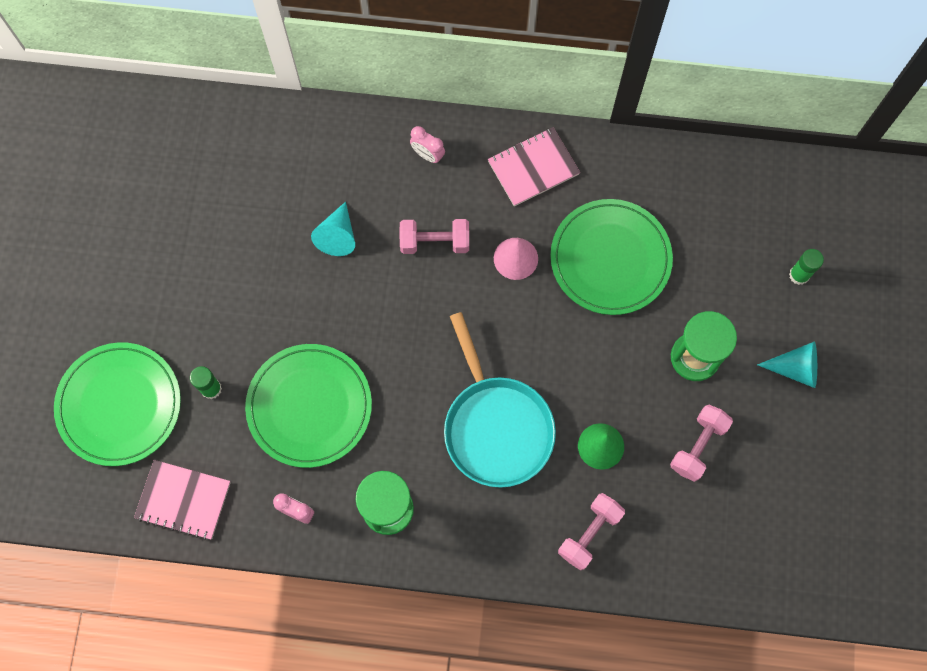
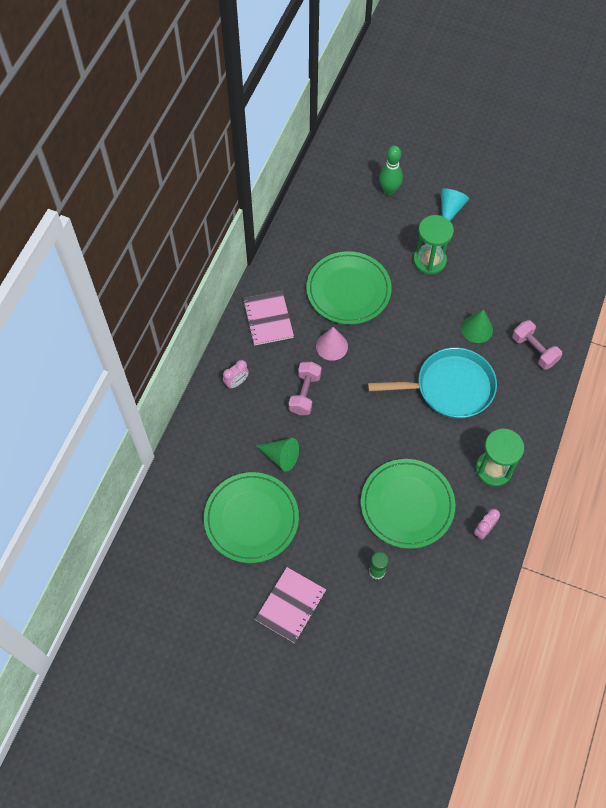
camera: 75 degrees left, 10 degrees down
green plate [54,342,181,466] -> green plate moved to [204,472,299,563]
pink notebook [134,460,231,540] -> pink notebook moved to [255,567,326,643]
turquoise cone [311,202,355,256] -> green cone [256,438,299,472]
pink dumbbell [670,405,733,482] -> none
green glue stick [789,249,824,285] -> green bowling pin [379,146,403,195]

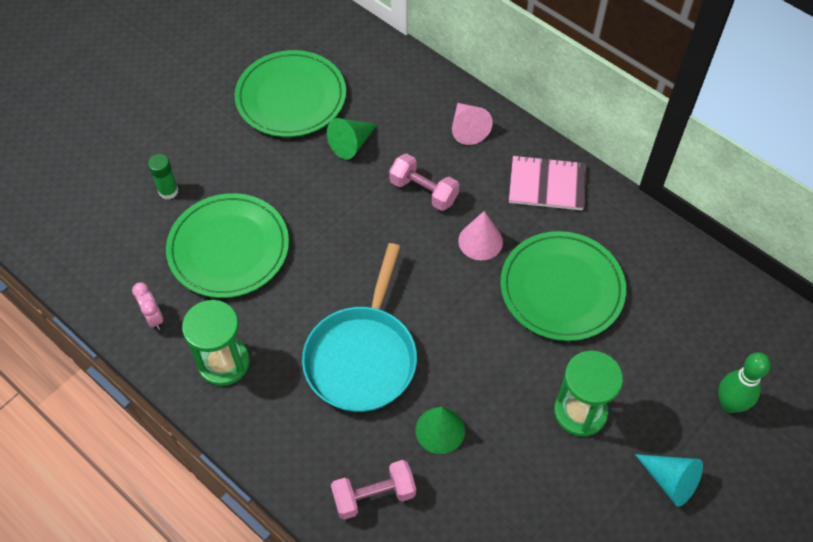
camera: 110 degrees right, 5 degrees down
pink clock [223,360,249,389] -> pink cone [452,103,493,145]
pink notebook [255,567,326,643] -> none

